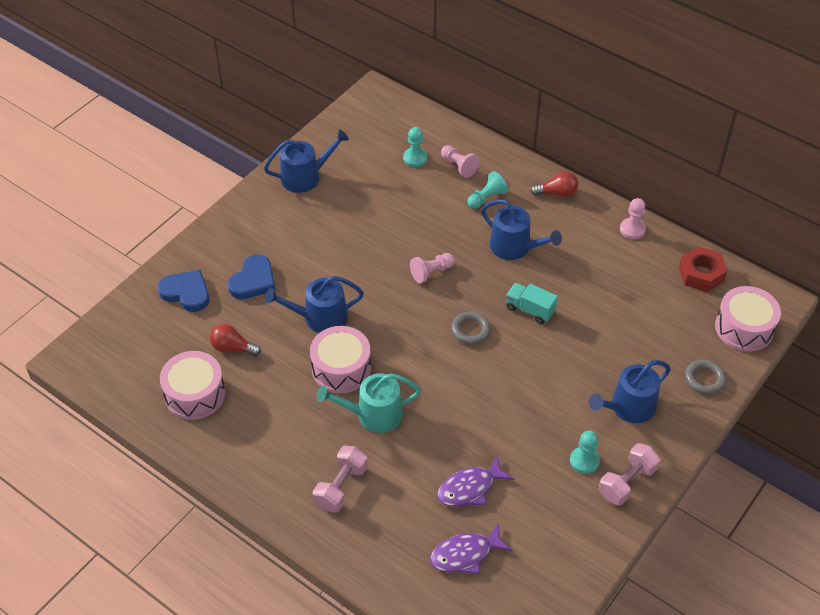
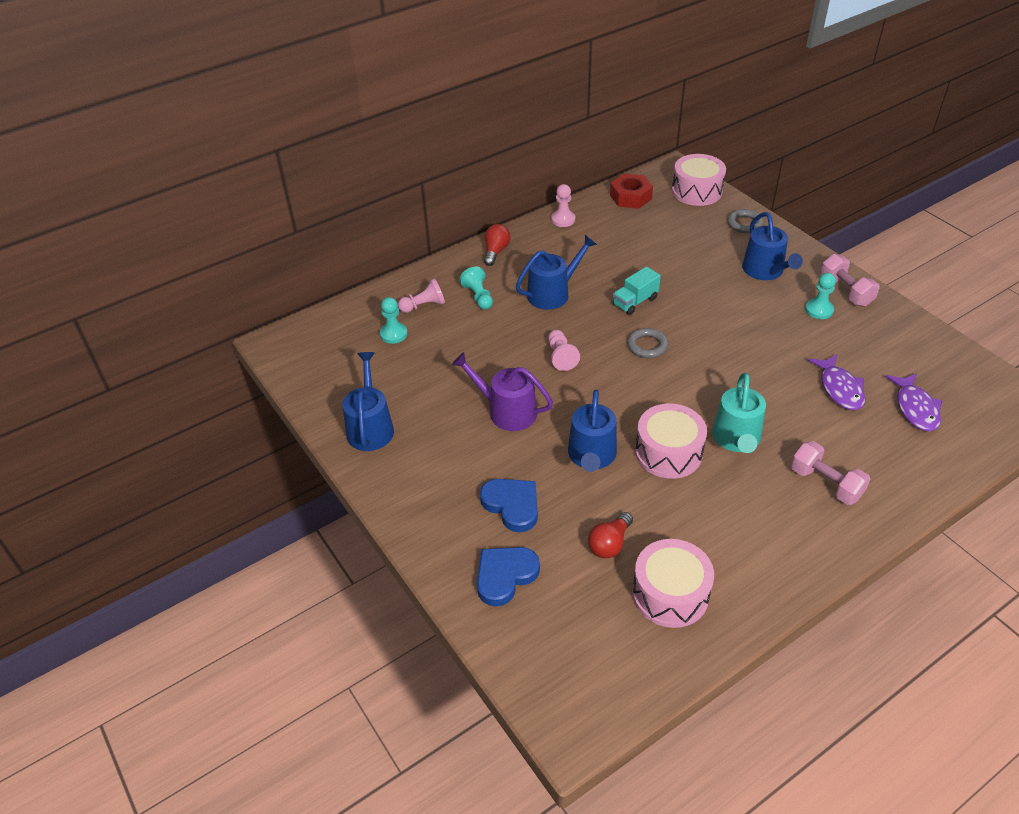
camera: 70 degrees left, 5 degrees down
none -> purple watering can [452,352,553,431]

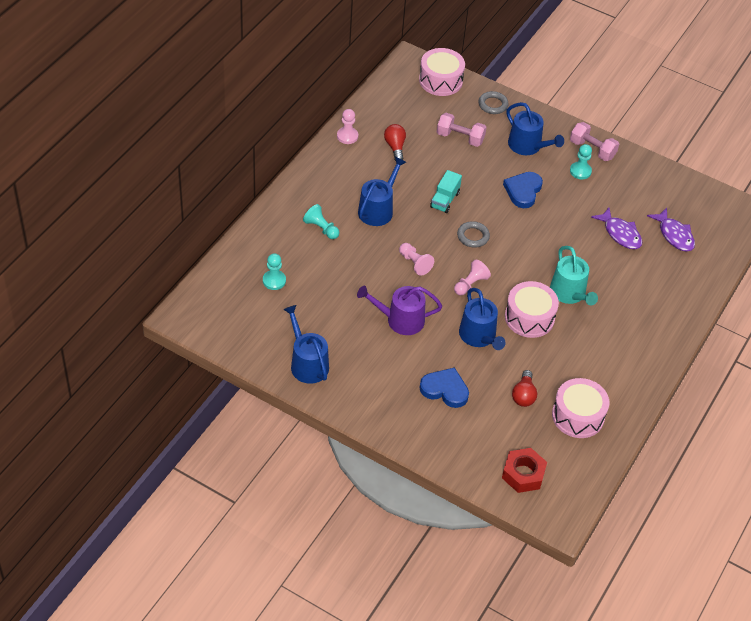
camera: 30 degrees left, 5 degrees up
pink pawn [398,278,445,313] -> pink pawn moved to [454,260,491,295]
blue heart [477,547,540,607] -> blue heart moved to [503,172,543,208]
red light bulb [484,224,510,266] -> red light bulb moved to [384,124,406,161]
red nut [610,174,653,209] -> red nut moved to [502,448,547,493]
pink dumbbell [791,441,871,505] -> pink dumbbell moved to [437,113,487,147]

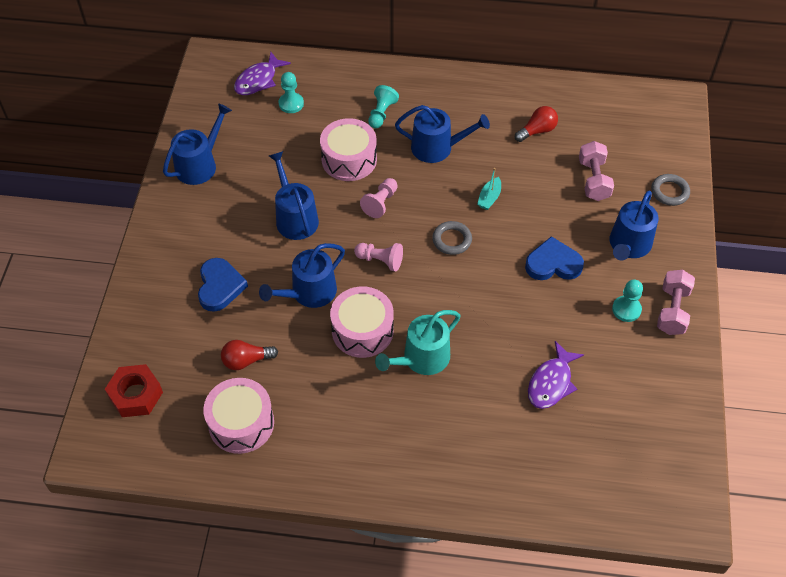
camera: 70 degrees right, 5 degrees up
pink pawn [337,109,358,144] -> none
purple watering can [357,286,442,335] -> blue watering can [269,151,319,240]
pink drum [419,48,465,96] -> pink drum moved to [320,118,377,181]
turquoise truck [430,170,462,213] -> turquoise boat [477,168,501,210]
purple fish [647,208,695,252] -> purple fish moved to [234,52,291,95]

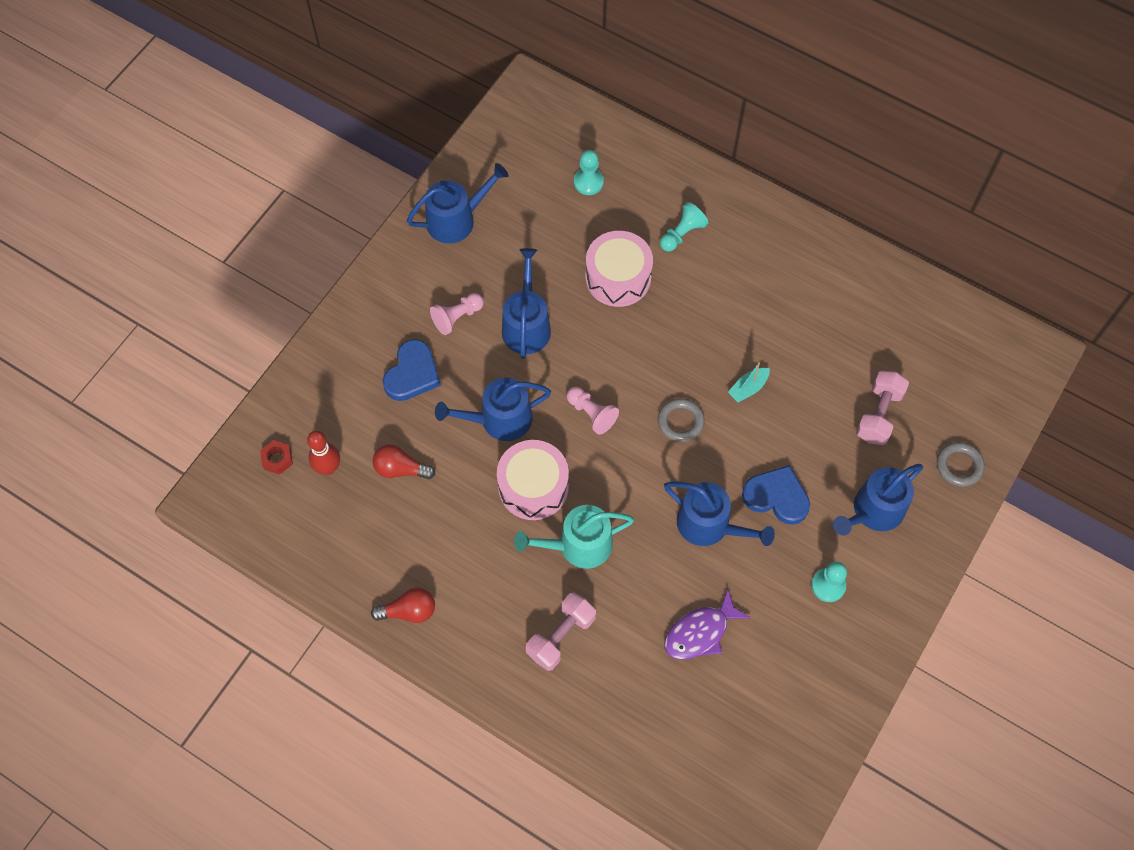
camera: 25 degrees right, 10 degrees up
red nut [105,364,163,417] -> red nut [260,440,293,474], size x0.56
pink drum [203,378,274,454] -> none
purple fish [234,52,291,95] -> none
pink pawn [360,178,398,218] -> pink pawn moved to [430,293,484,335]
blue watering can [395,105,490,163] -> blue watering can moved to [664,481,775,546]
red light bulb [515,106,558,142] -> red light bulb moved to [371,587,435,623]
pink dumbbell [657,270,695,335] -> pink dumbbell moved to [526,593,596,671]
none -> red bowling pin [307,431,340,475]

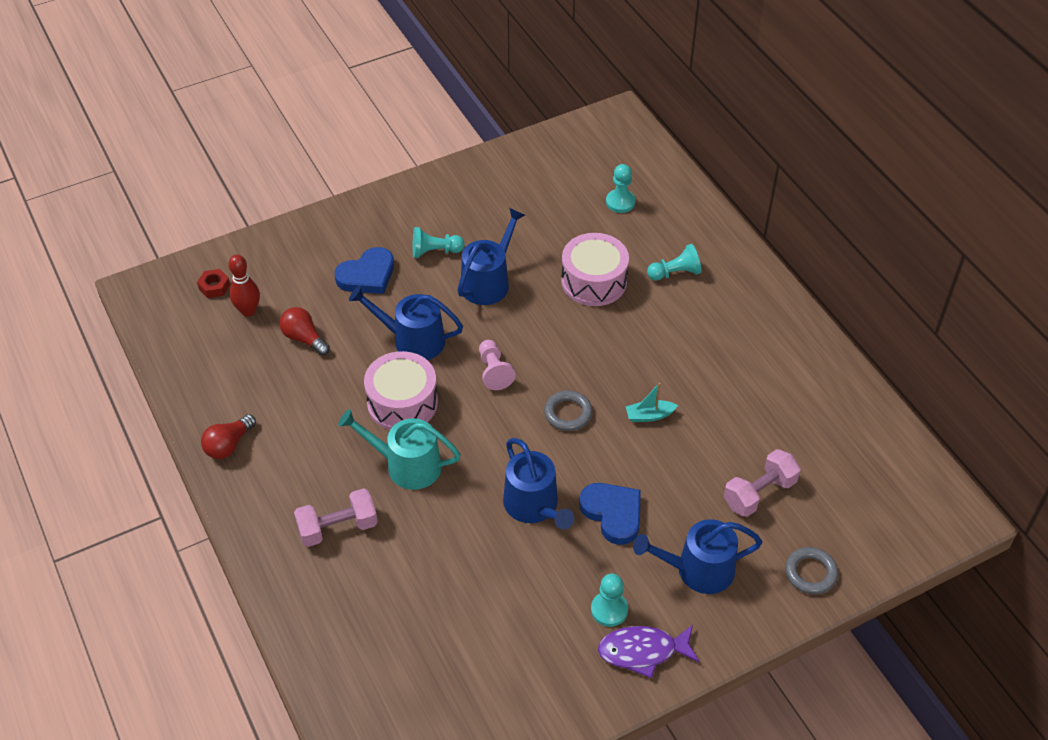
camera: 30 degrees right, 15 degrees down
red light bulb [371,587,435,623] -> red light bulb turned 105 degrees clockwise [201,414,256,459]
blue watering can [407,163,508,244] -> none
pink pawn [430,293,484,335] -> turquoise pawn [413,227,465,258]
purple fish [664,589,751,660] -> purple fish moved to [598,625,700,678]

